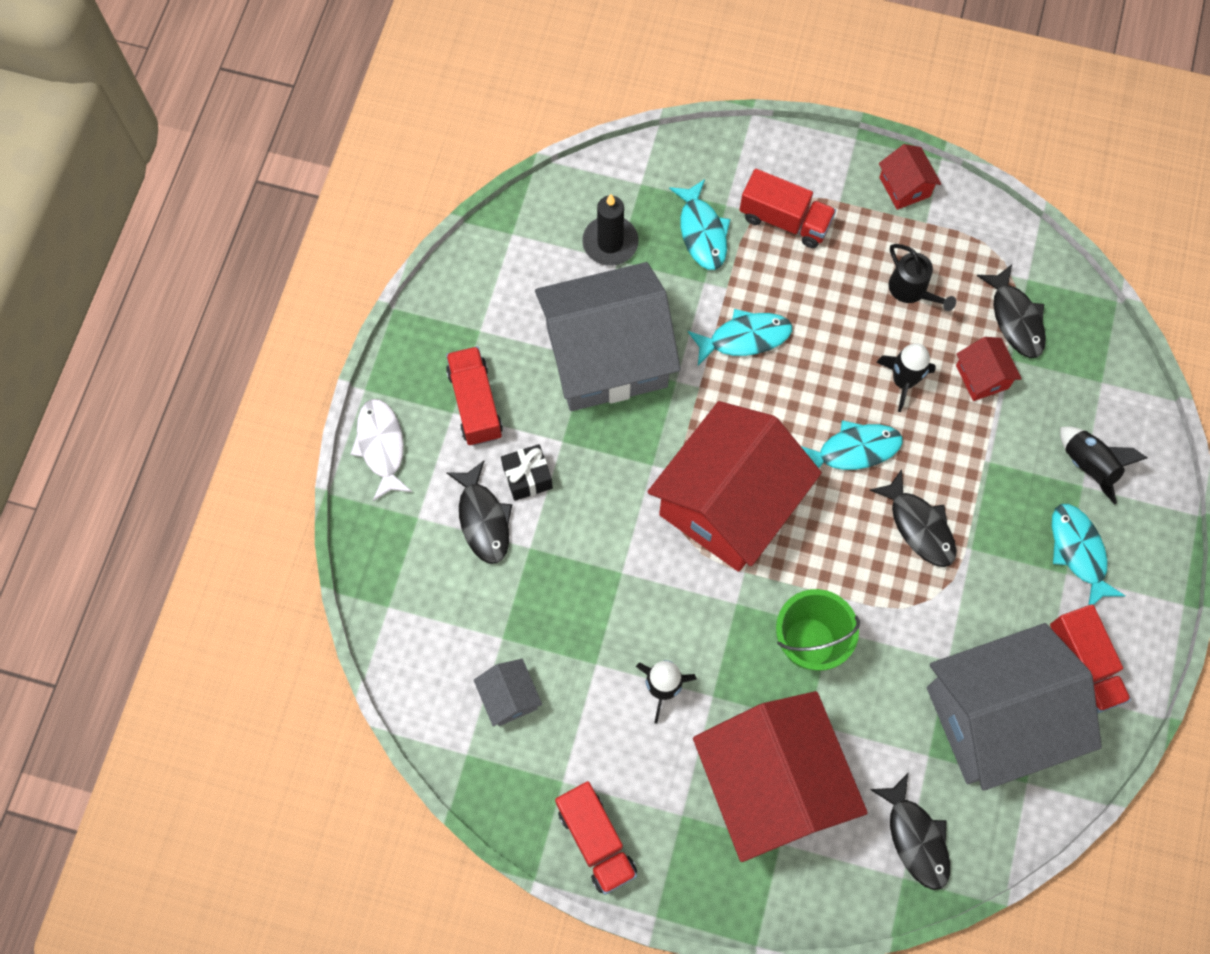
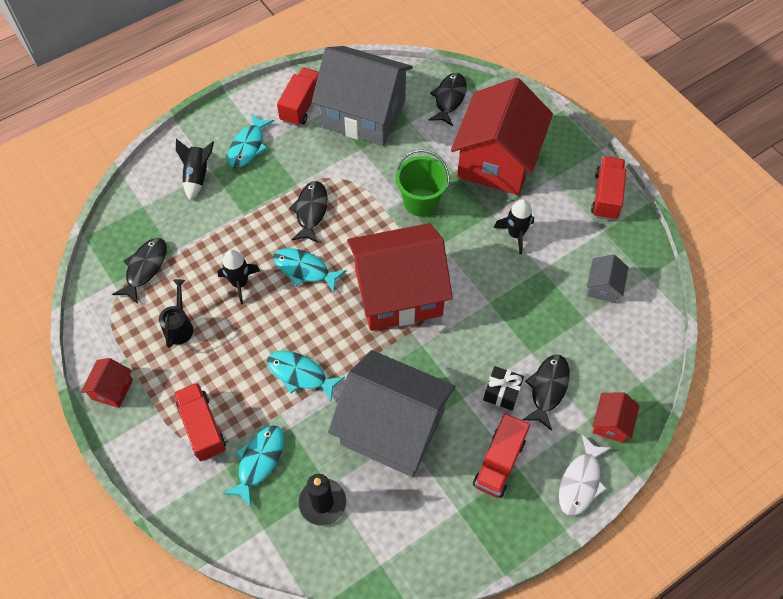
camera: 140 degrees left, 10 degrees down
red house [956,337,1022,401] -> red house moved to [592,392,640,443]

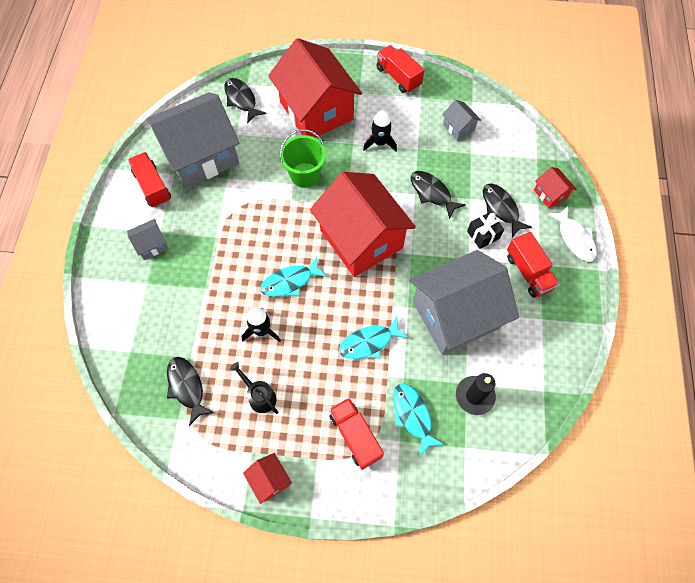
camera: 50 degrees left, 5 degrees up
red truck [174,383,226,461] -> red truck turned 45 degrees clockwise [329,398,384,470]
black rocket [176,139,214,200] -> none
turquoise fish [227,113,274,168] -> grey house [127,219,168,260]
black fish [289,181,328,243] -> black fish moved to [411,171,466,219]
red house [347,223,453,331] -> red house turned 60 degrees counterclockwise [310,172,416,277]

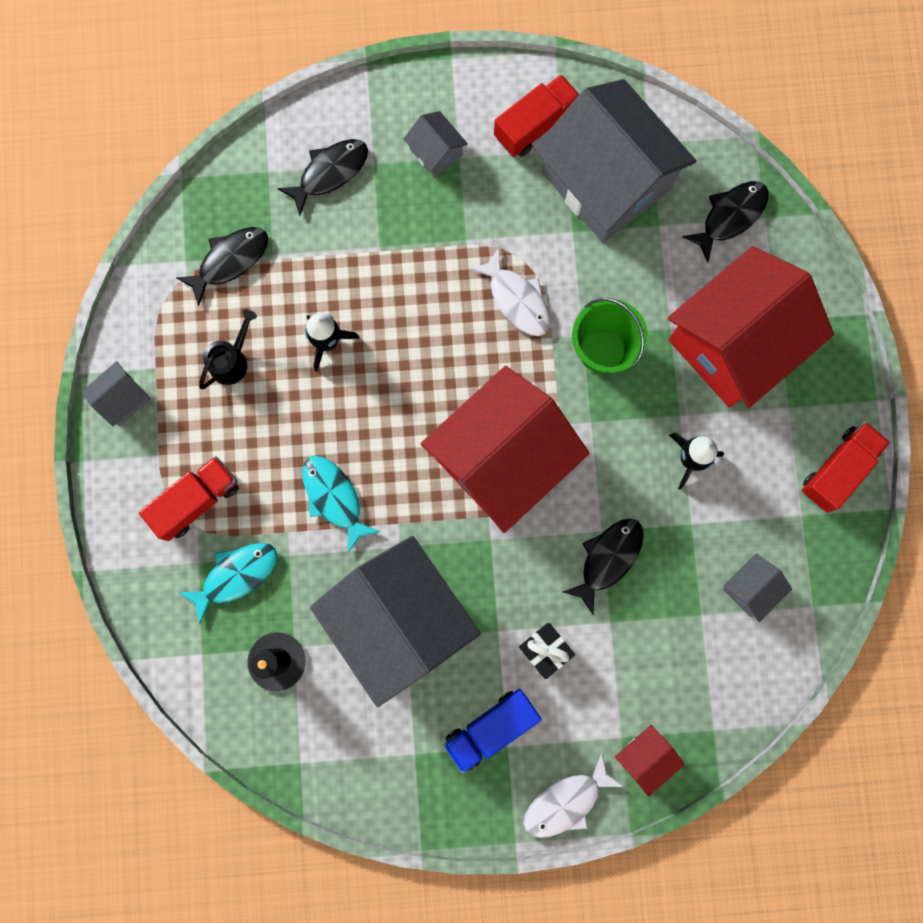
camera: 80 degrees right, 15 degrees up
red house [243,453,292,504] -> grey house [82,361,150,426]
turquoise fish [260,257,327,297] -> none
black fish [483,183,532,237] -> black fish moved to [277,139,368,216]
red truck [507,232,559,298] -> blue truck [443,689,542,774]
none -> white fish [470,248,550,336]

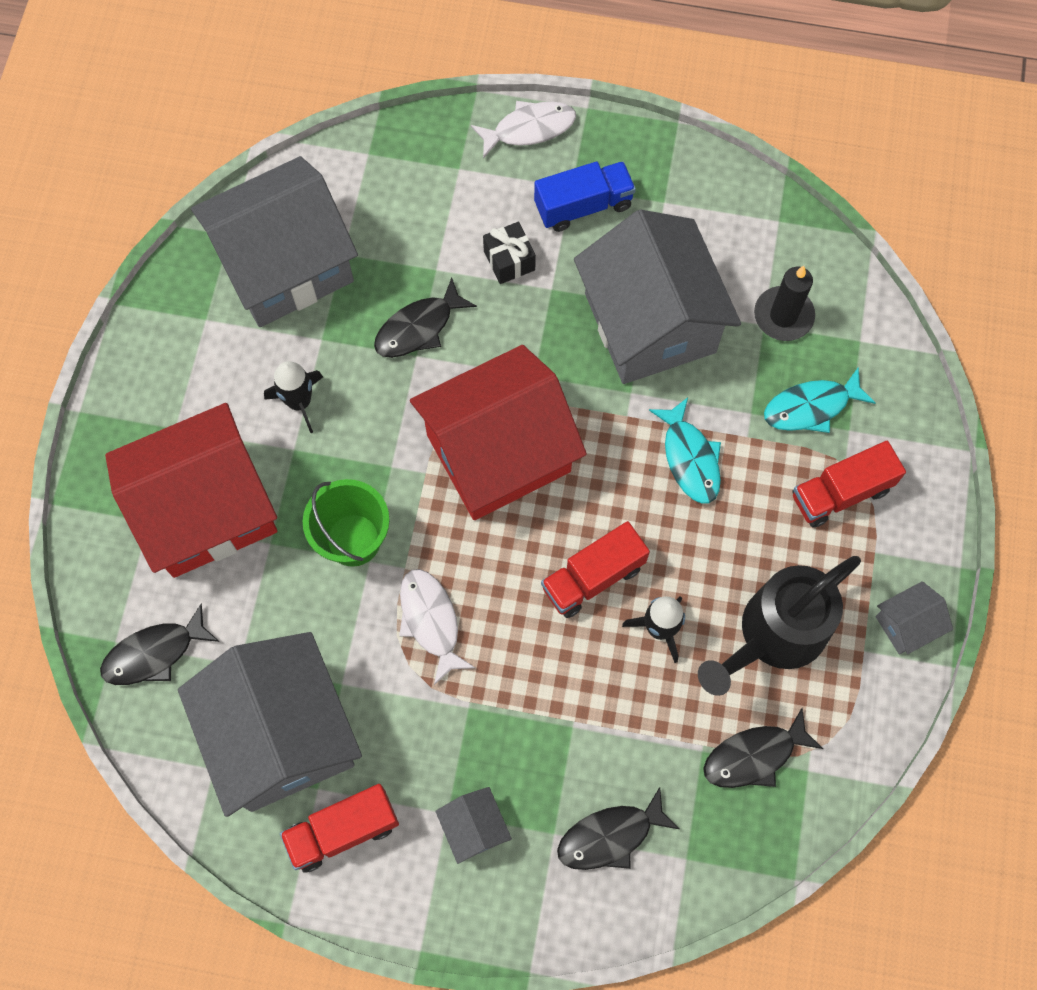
camera: 165 degrees left, 10 degrees down
black watering can [199,309,257,389] -> black watering can [698,556,861,696], size x1.96
red house [615,725,685,797] -> none
grey house [723,553,792,622] -> grey house [191,156,358,327], size x2.42
red truck [802,421,890,512] -> red truck moved to [541,521,650,618]

